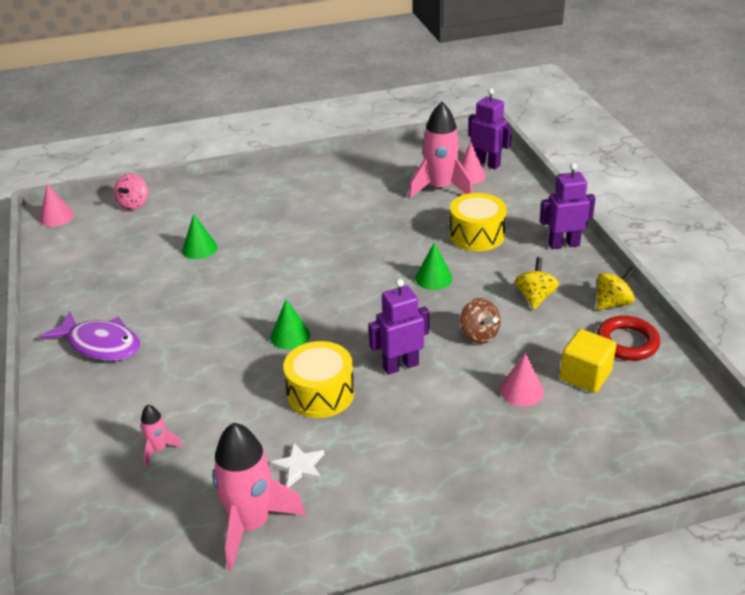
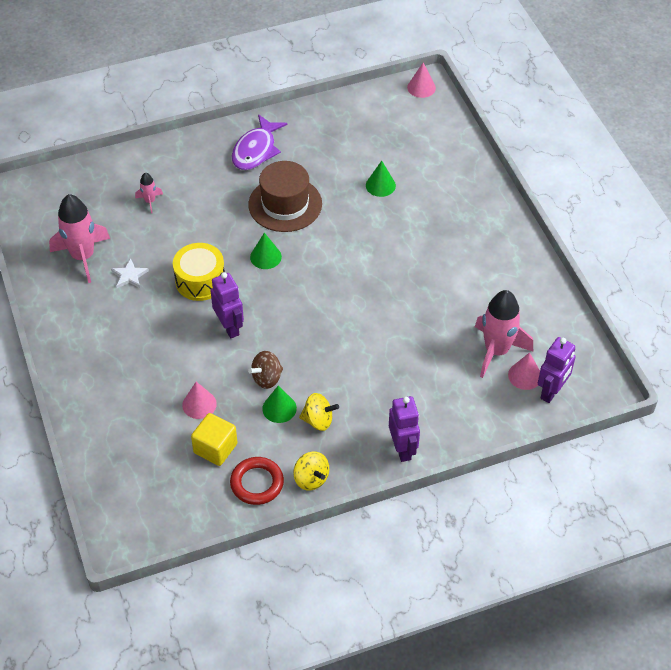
camera: 85 degrees right, 15 degrees up
pink spinning top [114,173,148,210] -> none
green cone [415,242,452,290] -> green cone moved to [262,386,297,423]
yellow drum [449,193,507,251] -> none
none -> brown hat [248,161,322,232]

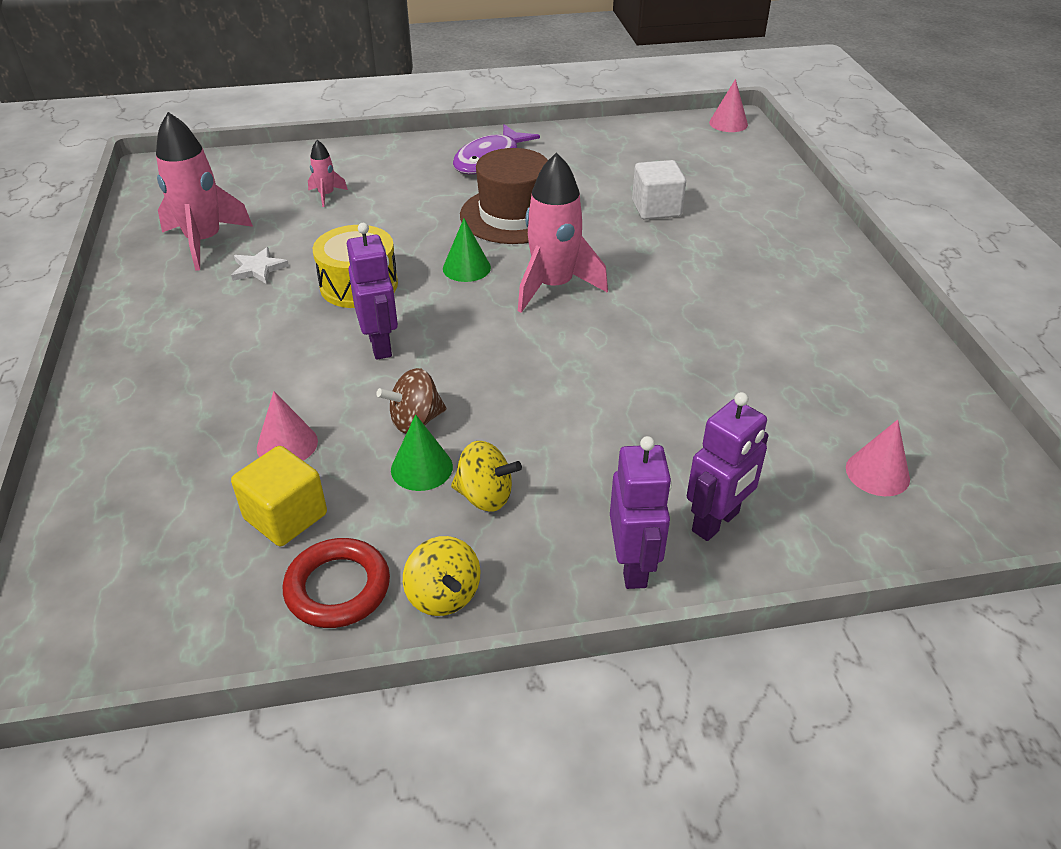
camera: 10 degrees right, 10 degrees down
green cone [366,161,396,197] -> white cube [632,160,686,220]
pink rocket [475,290,533,378] -> pink rocket moved to [518,152,608,313]
purple robot [538,337,576,403] -> purple robot moved to [687,392,769,541]

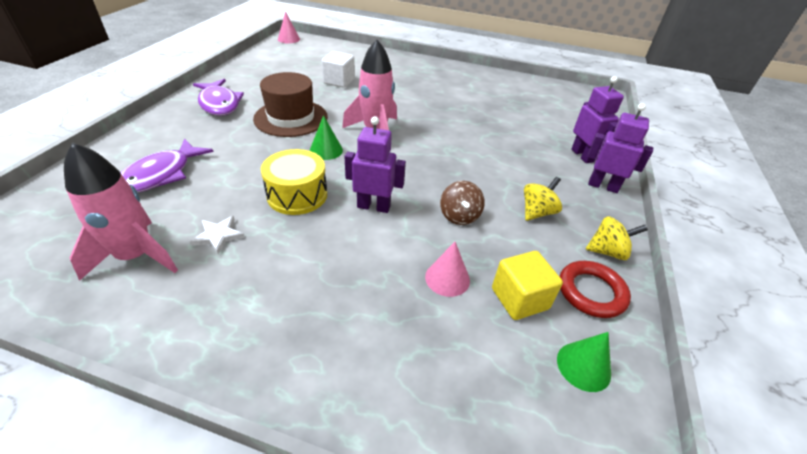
camera: 65 degrees left, 0 degrees up
pink rocket [308,140,348,207] -> purple fish [121,138,214,193]
green cone [391,414,453,491] -> green cone moved to [557,332,611,392]
pink cone [846,420,910,496] -> none

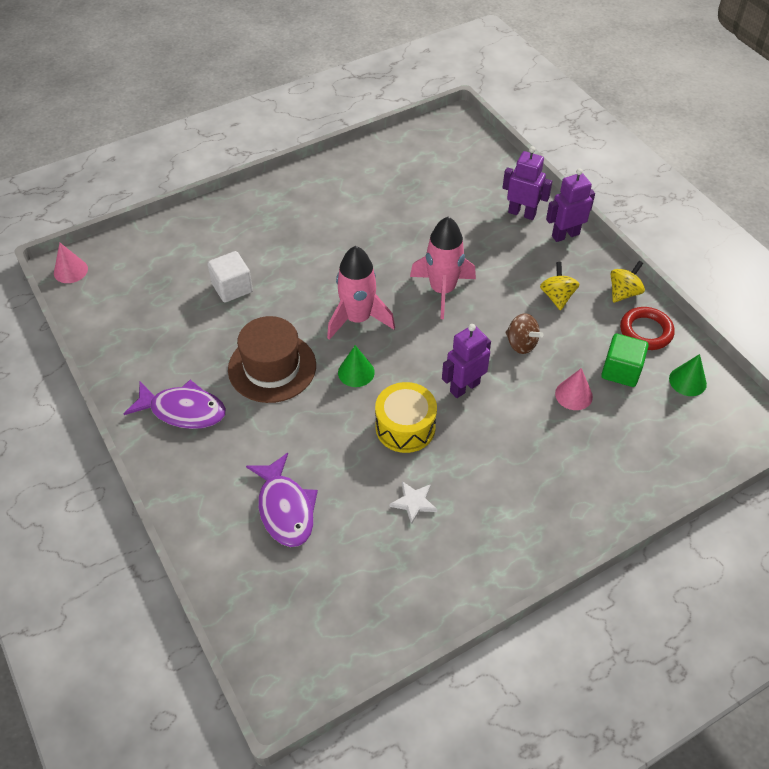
camera: 45 degrees left, 10 degrees up
pink rocket [64,142,178,281] -> pink rocket moved to [410,217,476,319]
yellow cube [492,251,563,320] -> green cube [601,333,649,387]

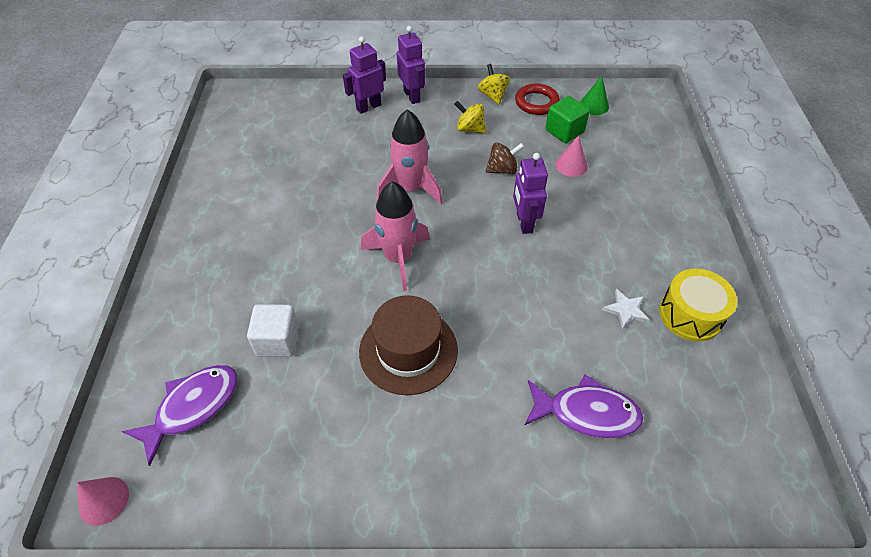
camera: 60 degrees left, 0 degrees up
purple fish [124,380,226,429] -> purple fish moved to [122,365,238,466]
green cone [338,345,375,387] -> none
yellow drum [375,382,437,453] -> yellow drum moved to [659,269,737,342]
purple robot [546,168,595,242] -> purple robot turned 150 degrees clockwise [397,26,425,104]

